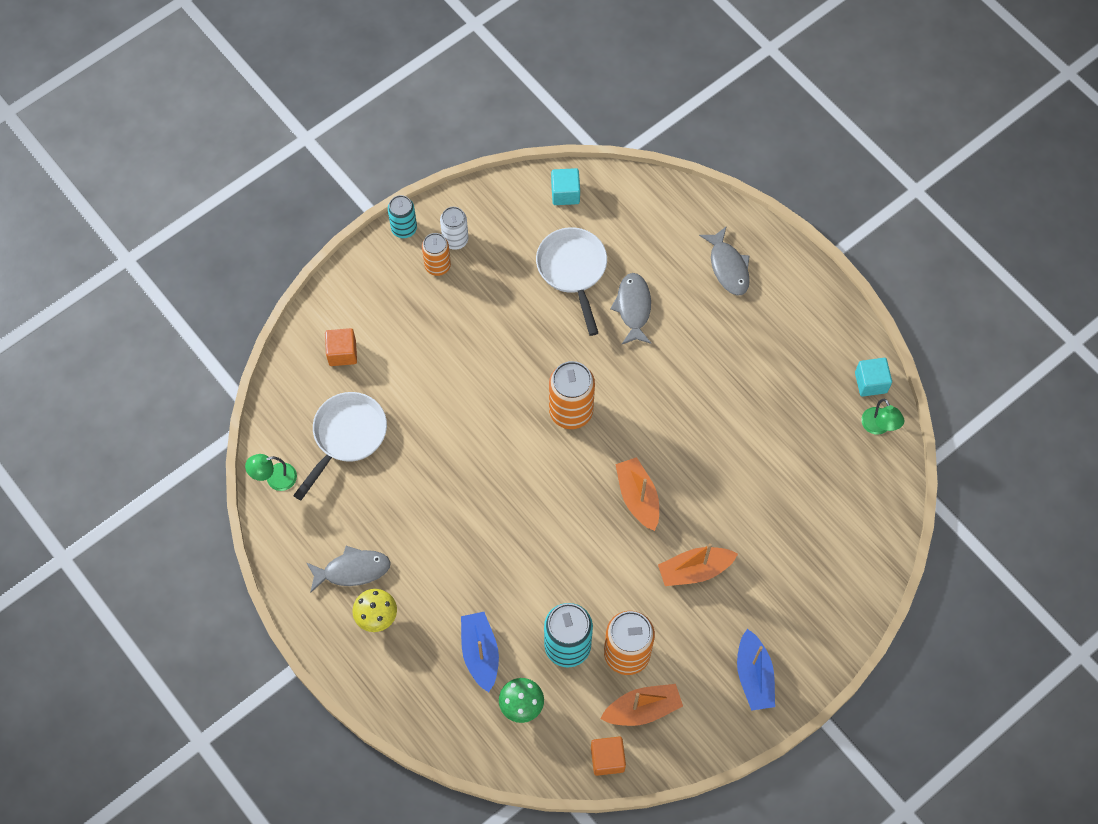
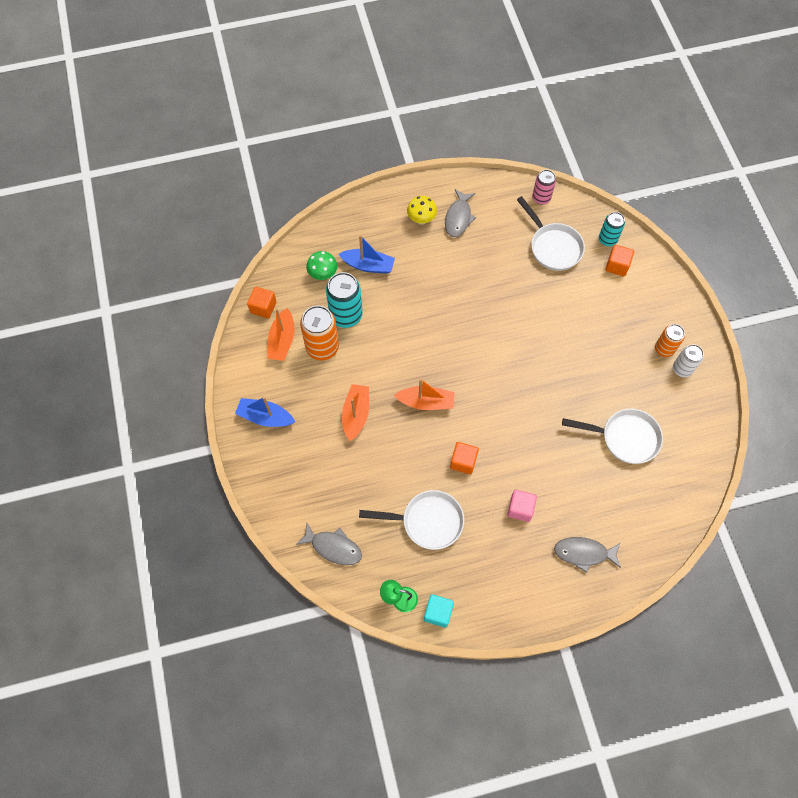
camera: 115 degrees right, 0 degrees up
green lamp [245,454,297,491] -> pink can [532,170,556,205]
turquoise can [388,195,417,238] -> turquoise can moved to [599,212,625,246]
orange can [549,361,595,429] -> none
turquoise cube [551,168,580,205] -> none
grey fish [610,273,652,344] -> grey fish moved to [296,522,362,565]
none -> white pan [359,490,464,550]
none -> orange cube [450,442,479,474]
none -> pink cube [507,490,537,522]

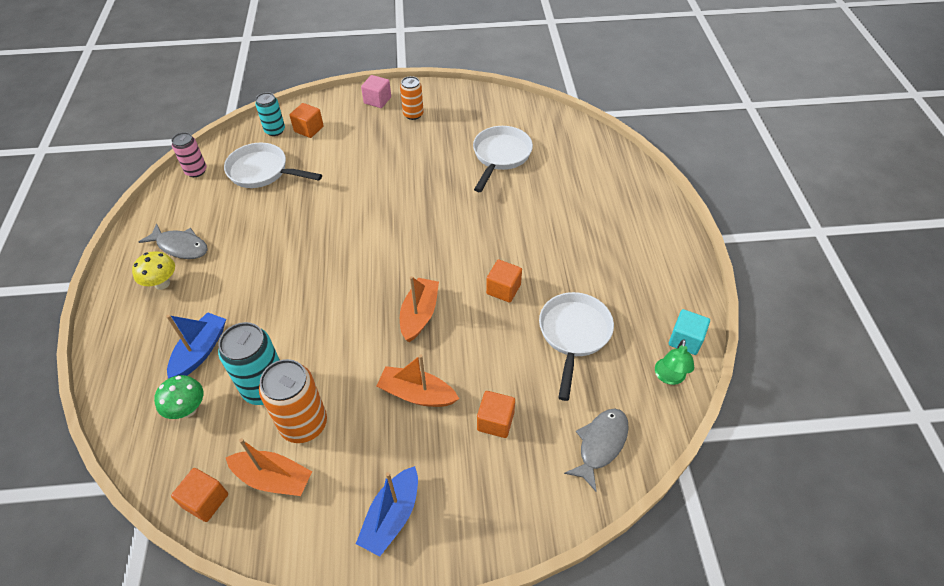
camera: 80 degrees left, 15 degrees down
pink cube [507,490,537,522] -> pink cube moved to [361,75,391,108]
white pan [517,196,585,271] -> white pan turned 135 degrees counterclockwise [224,143,322,188]
grey fish [554,537,621,573] -> none
white can [673,344,704,377] -> none
none -> orange cube [477,391,515,438]

